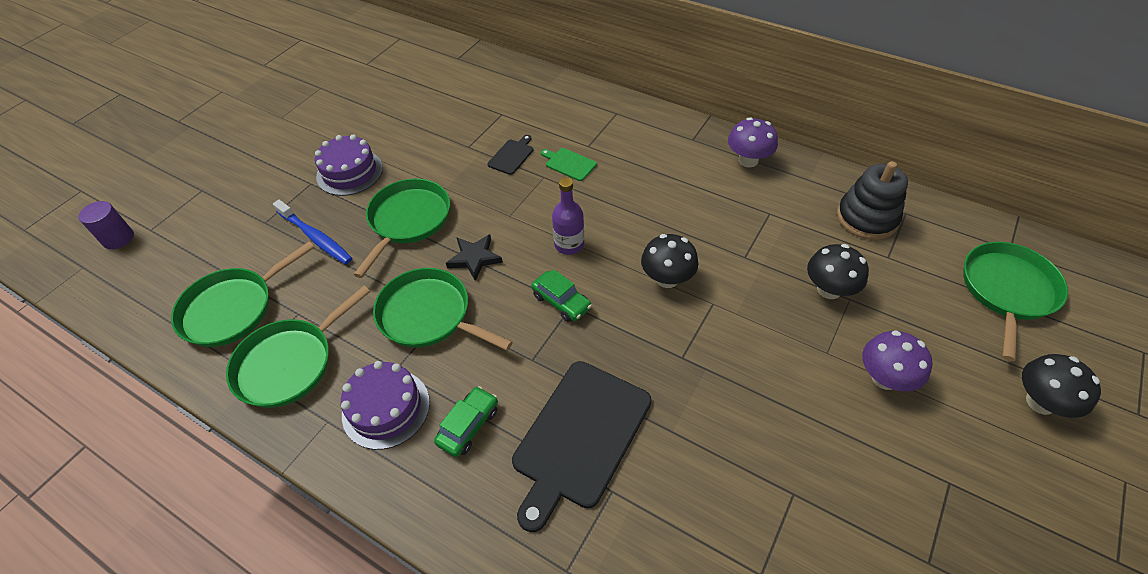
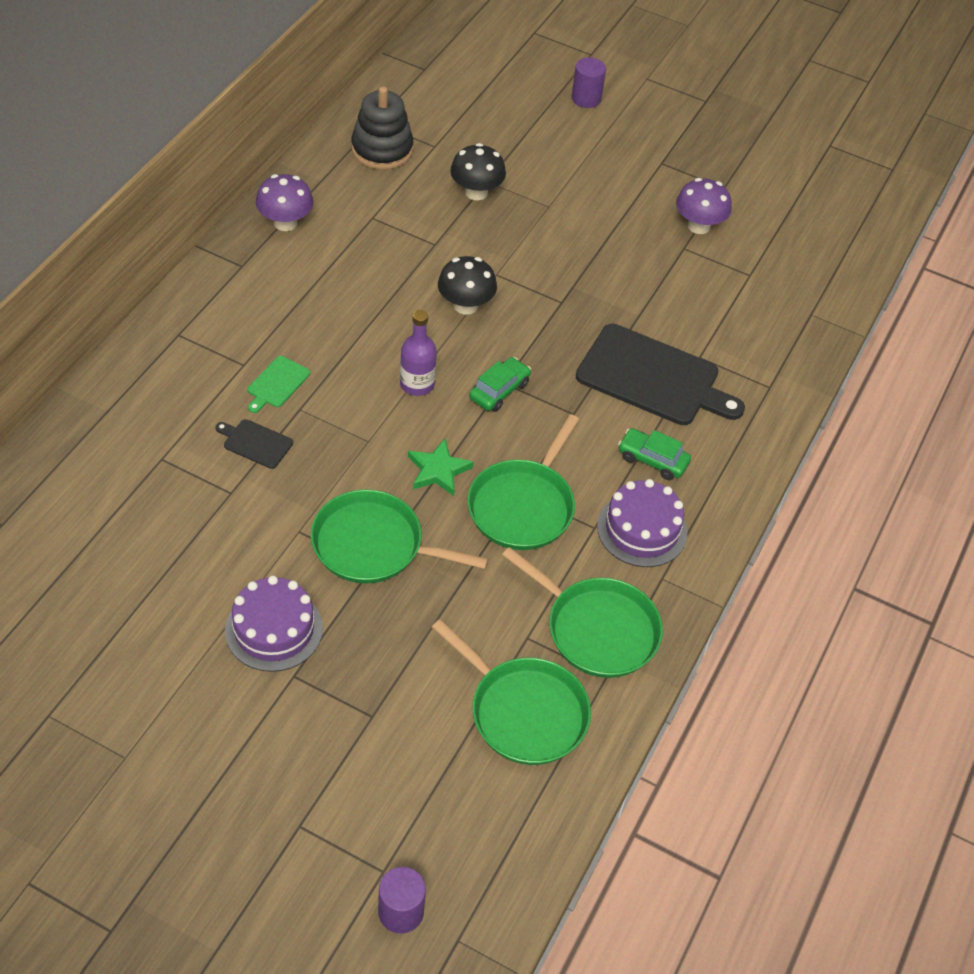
camera: 100 degrees left, 0 degrees up
blue toothbrush [273,200,352,264] -> none
black star [446,234,503,281] -> green star [408,439,474,496]
purple mushroom [862,330,933,391] -> purple mushroom moved to [676,178,732,234]
green pan [963,242,1068,361] -> none
black mushroom [1022,354,1101,418] -> purple cylinder [572,57,606,108]

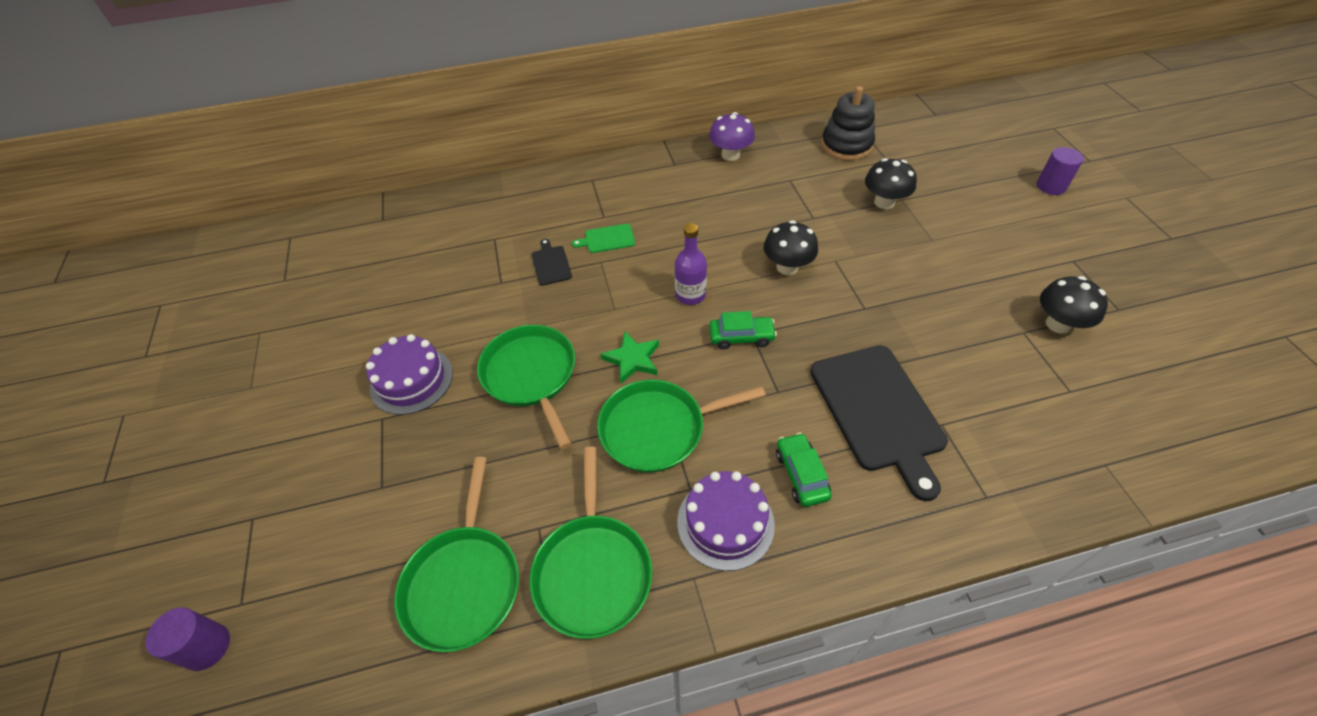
camera: 55 degrees right, 0 degrees up
purple mushroom [676,178,732,234] -> black mushroom [1040,276,1108,334]

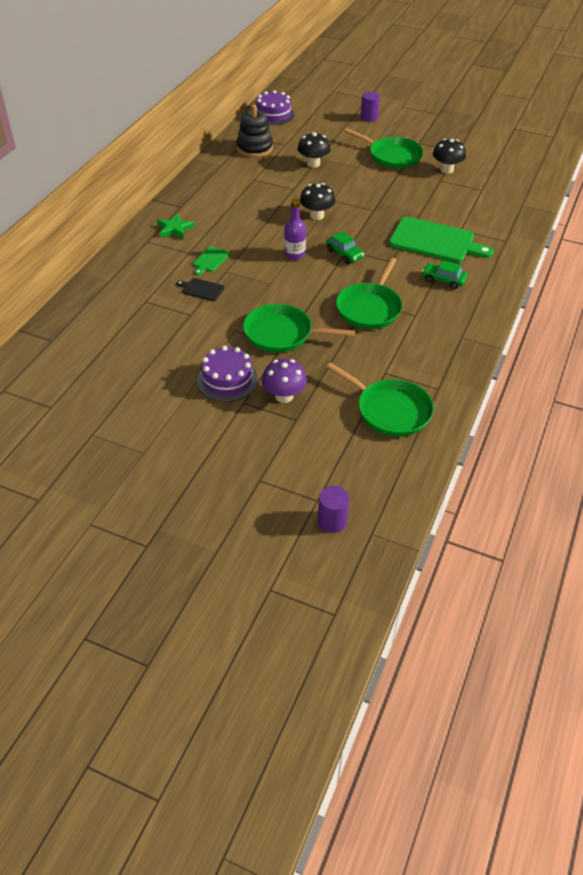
camera: 55 degrees left, 5 degrees down
green pan [529,447,652,639] -> green pan moved to [344,128,424,168]
green star [600,331,659,384] -> green star moved to [157,214,194,239]
purple cake [677,471,775,571] -> purple cake moved to [256,90,294,125]
purple mushroom [709,112,755,161] -> purple mushroom moved to [262,359,307,403]
green car [709,311,777,349] -> green car turned 105 degrees clockwise [326,231,364,264]
black cutting board [810,345,948,501] -> green cutting board [389,217,494,263]

